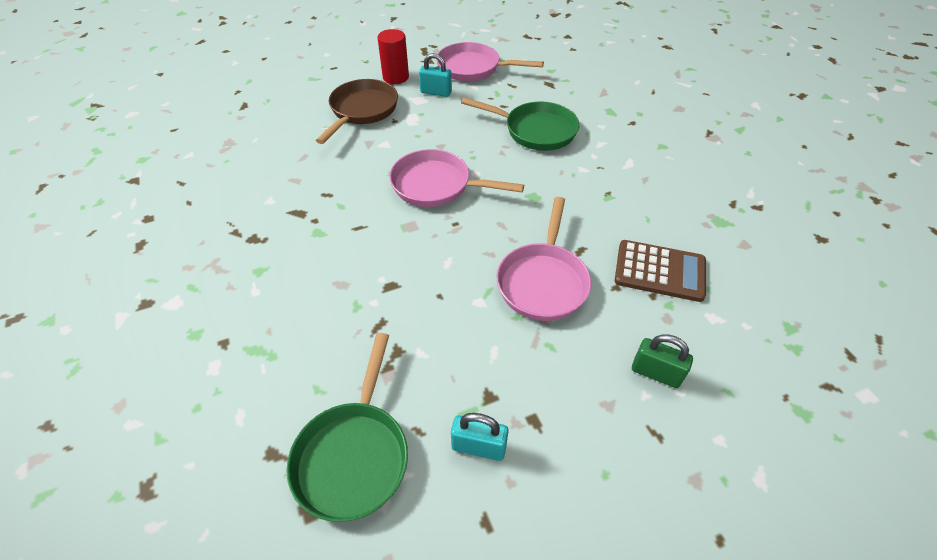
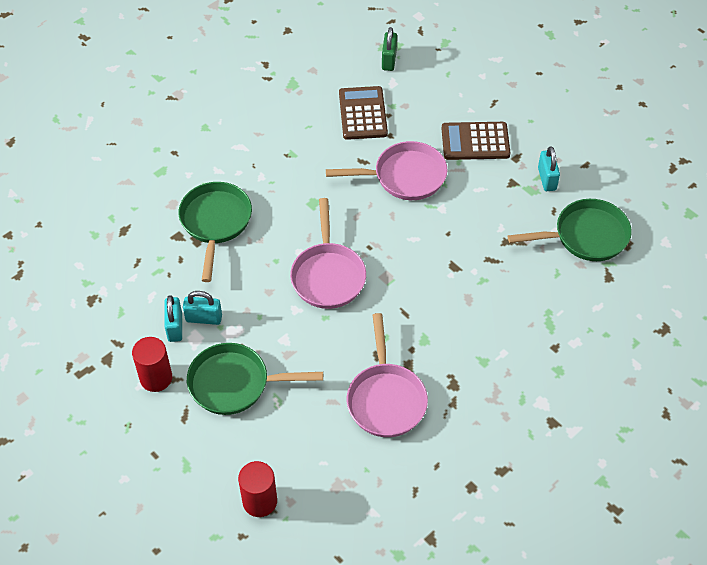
camera: 110 degrees left, 5 degrees up
brown pan [316,79,398,144] -> green pan [187,343,323,415]
pink pan [436,42,544,81] -> pink pan moved to [347,313,428,437]
green padlock [632,334,693,388] -> green padlock moved to [382,27,397,71]
none -> turquoise padlock [183,291,222,325]
none -> red cylinder [238,461,277,517]
none -> brown calculator [442,122,511,160]

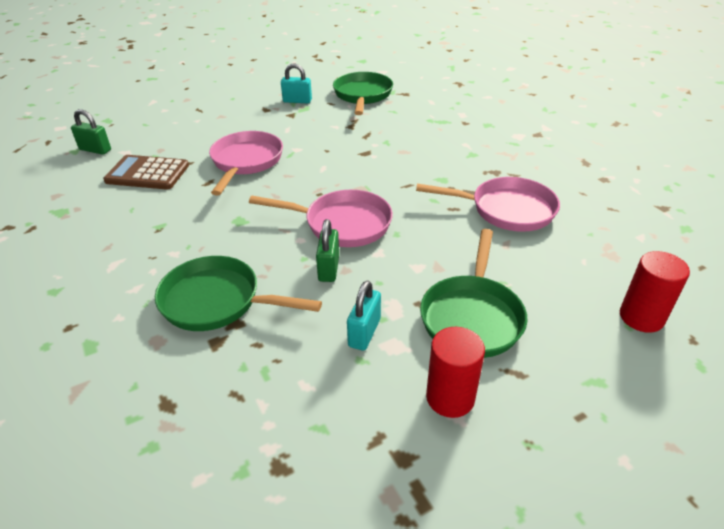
camera: 75 degrees left, 15 degrees down
turquoise padlock [164,295,182,342] -> none
brown calculator [442,122,511,160] -> none
none -> green padlock [316,219,339,282]

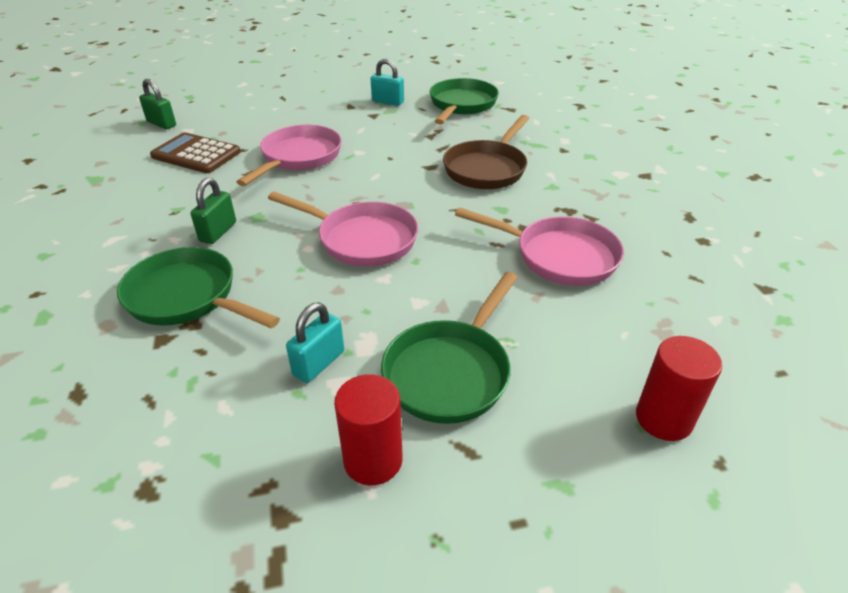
camera: 15 degrees right, 0 degrees up
green padlock [316,219,339,282] -> green padlock moved to [191,178,236,244]
none -> brown pan [443,115,529,189]

